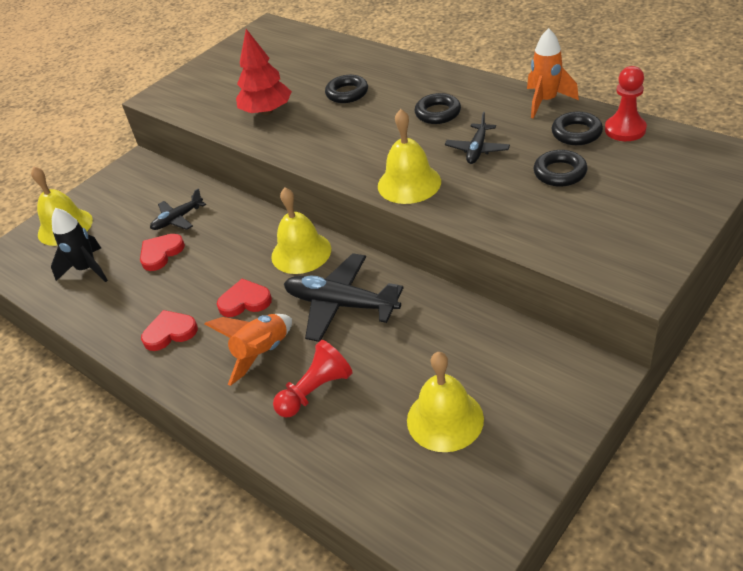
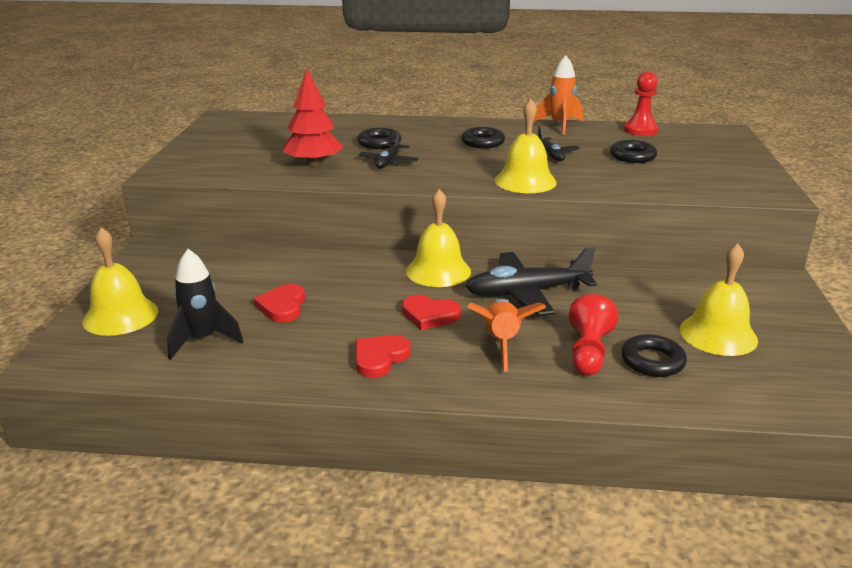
camera: 40 degrees left, 15 degrees down
black plane [150,188,206,230] -> black plane moved to [358,132,418,169]
red heart [217,279,272,317] -> red heart turned 120 degrees counterclockwise [402,295,461,330]
black ring [552,112,603,145] -> black ring moved to [621,334,687,377]

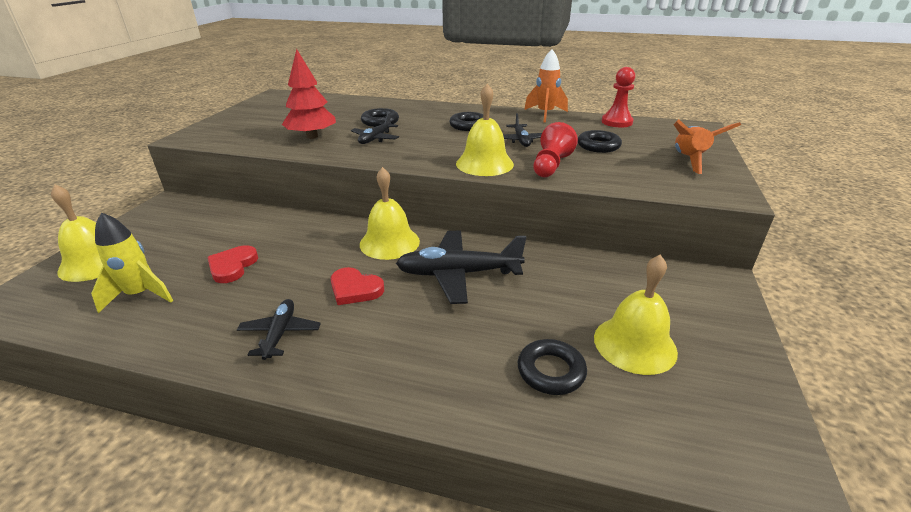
camera: 10 degrees right, 5 degrees up
black rocket [167,249,243,360] -> yellow rocket [91,212,174,313]
red heart [356,335,411,378] -> black plane [237,299,321,360]
orange rocket [468,299,547,371] -> orange rocket moved to [674,119,741,174]
red pawn [569,294,618,376] -> red pawn moved to [533,122,578,177]

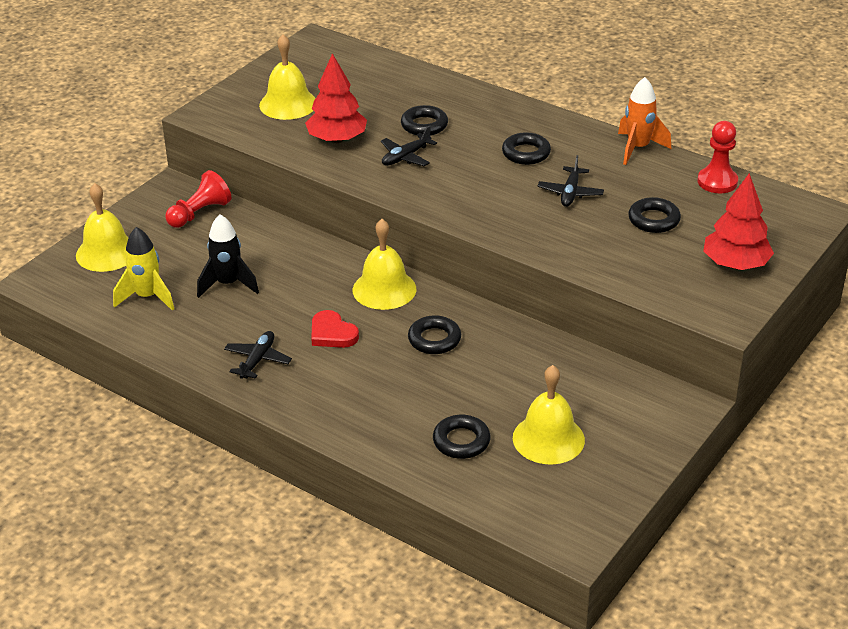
camera: 20 degrees right, 5 degrees up
red heart [207,245,258,283] -> black rocket [197,214,259,298]
black plane [396,231,526,304] -> black ring [408,315,461,354]
yellow bell [456,83,514,176] -> yellow bell moved to [259,34,316,120]
red pawn [533,122,578,177] -> red pawn moved to [165,170,231,228]
orange rocket [674,119,741,174] -> red tree [703,173,774,270]

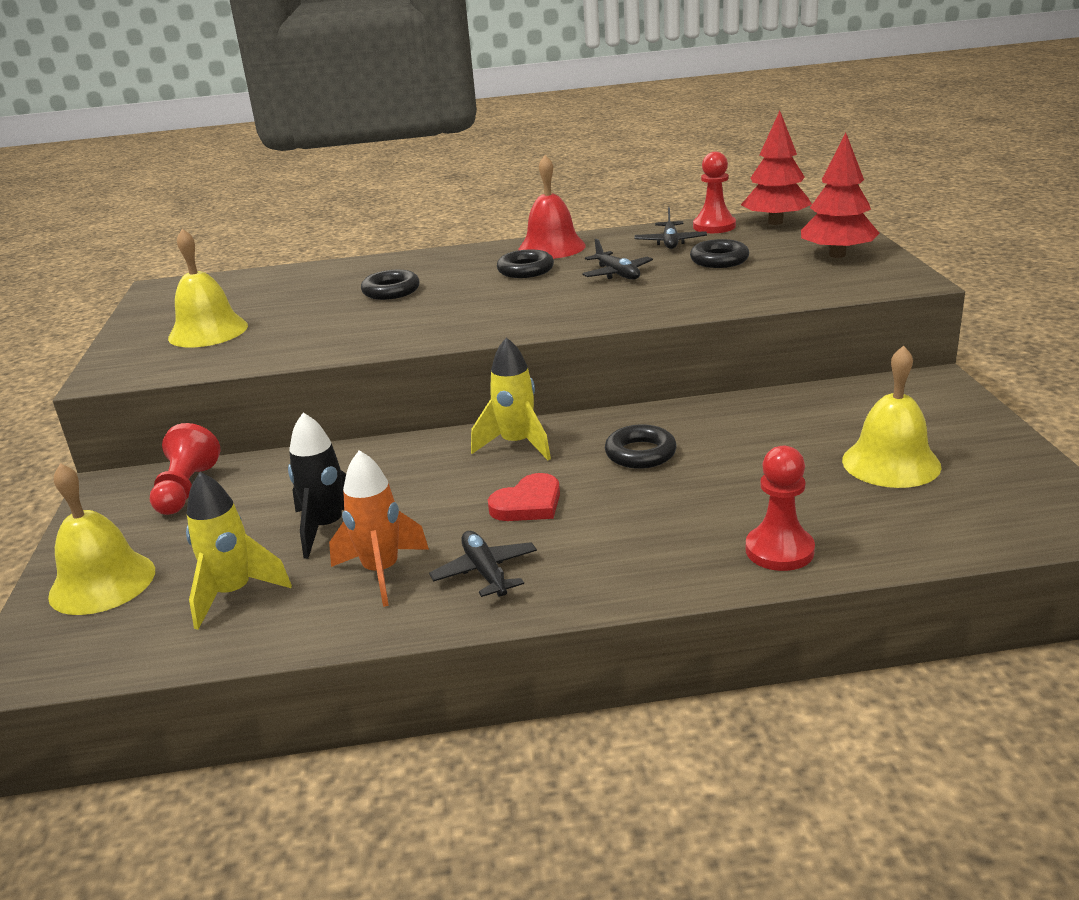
camera: 40 degrees left, 10 degrees down
red tree [305,53,367,143] -> red tree moved to [741,111,812,225]
red heart [311,310,359,348] -> red heart turned 45 degrees counterclockwise [488,473,560,521]
yellow bell [353,219,417,310] -> yellow rocket [471,337,551,460]
black plane [381,125,437,166] -> black plane moved to [634,207,707,249]
black ring [433,415,491,459] -> none
orange rocket [618,77,671,165] -> orange rocket moved to [329,450,429,607]
none -> red bell [518,155,586,259]
none -> red pawn [746,446,815,571]

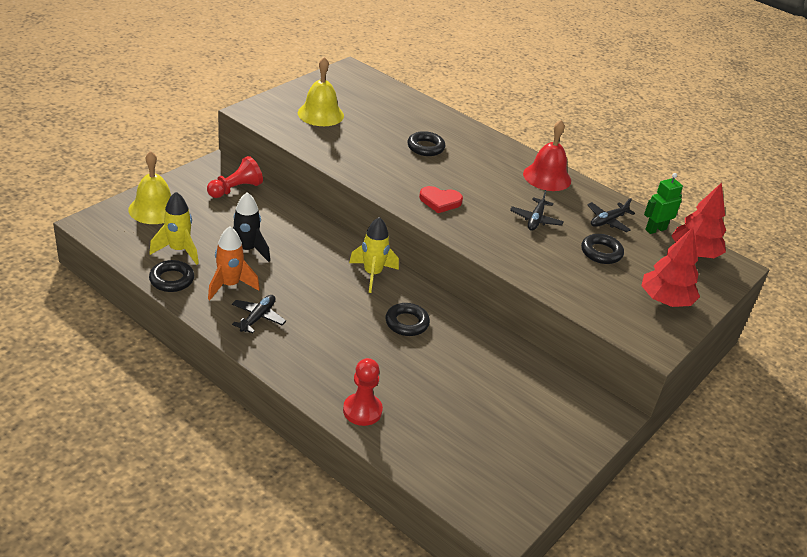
camera: 40 degrees right, 10 degrees up
red heart [488,473,560,521] -> red heart moved to [419,186,463,213]
black ring [497,249,554,278] -> black ring moved to [149,260,194,292]
red pawn [693,152,736,233] -> green robot [644,173,683,234]
yellow bell [842,346,941,488] -> none

